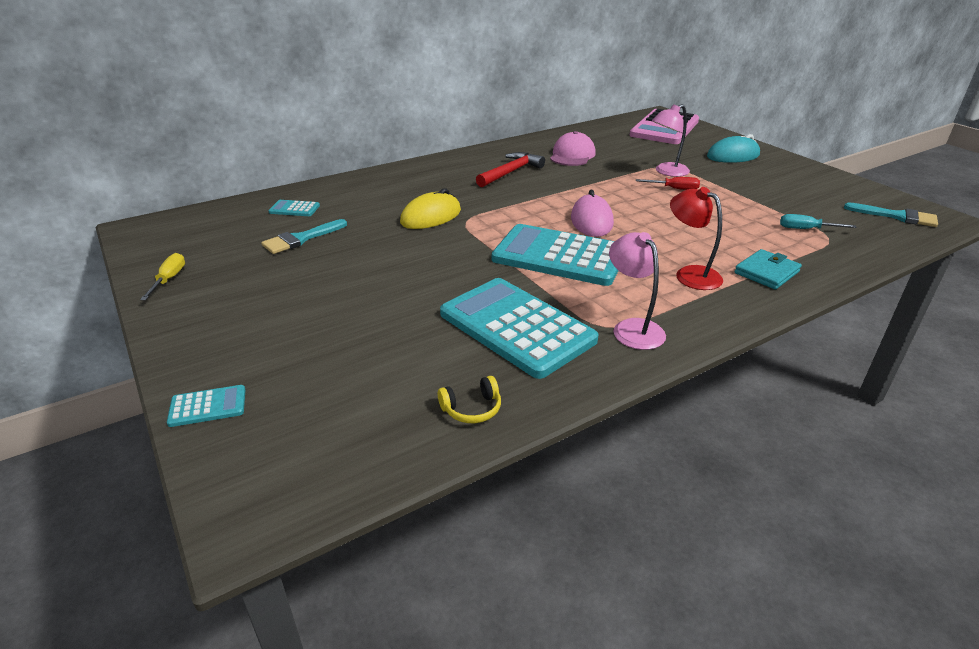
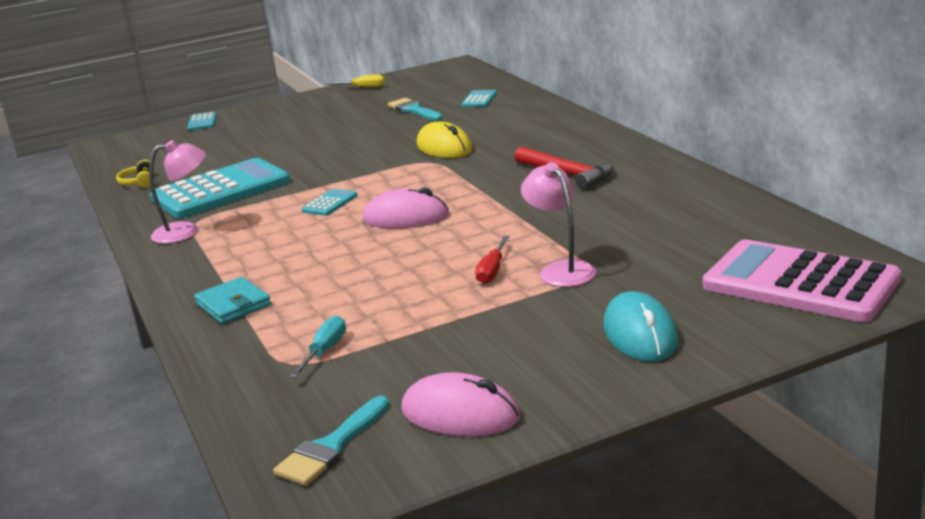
camera: 100 degrees right, 10 degrees down
turquoise calculator [492,224,618,286] -> turquoise calculator [302,189,358,216], size x0.41
pink cap [550,131,596,166] -> none
red lamp [670,187,723,290] -> none
none -> pink mouse [401,372,520,436]

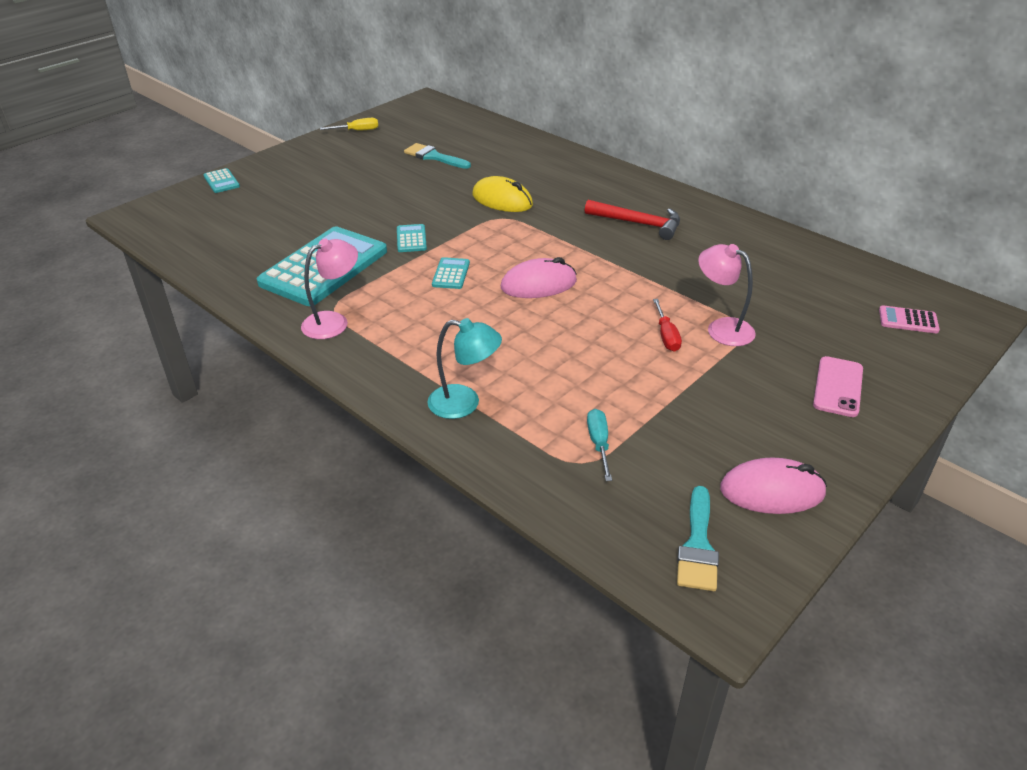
camera: 25 degrees left, 15 degrees up
yellow headphones [116,160,150,188] -> none
turquoise wallet [194,277,271,324] -> turquoise lamp [428,318,502,419]
turquoise calculator [461,90,497,107] -> turquoise calculator moved to [397,224,427,252]
turquoise mouse [603,291,678,362] -> pink phone [813,356,863,417]
pink calculator [703,239,901,322] -> pink calculator [879,305,940,333], size x0.41

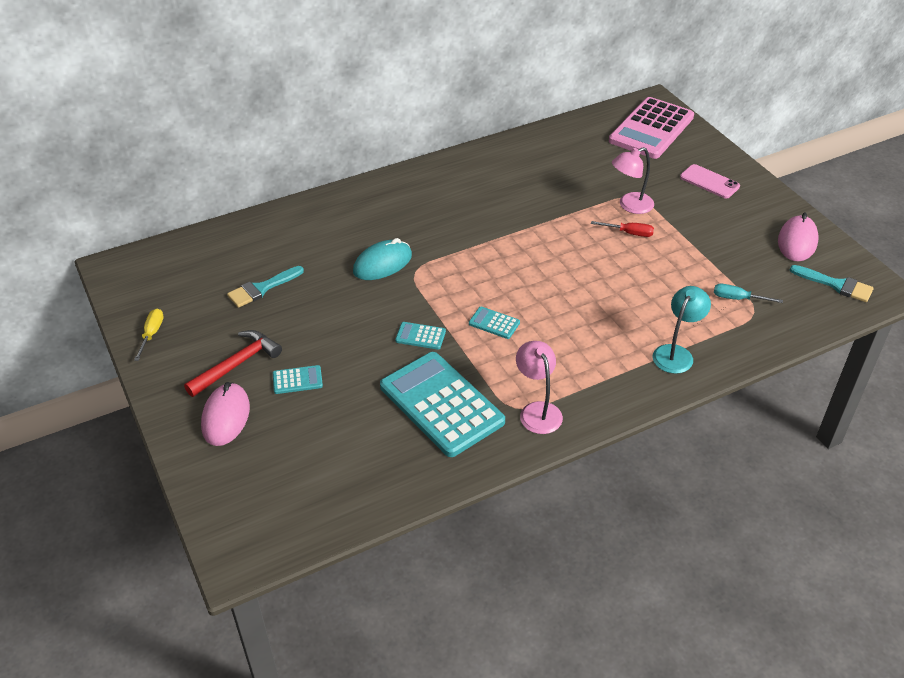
camera: 70 degrees left, 5 degrees up
turquoise calculator [203,168,240,193] -> turquoise calculator moved to [273,365,323,394]
yellow mouse [473,176,533,212] -> turquoise mouse [353,238,412,280]
pink mouse [501,257,577,298] -> pink mouse moved to [201,382,250,446]
red hammer [585,200,680,240] -> red hammer moved to [184,330,282,397]
pink calculator [879,305,940,333] -> pink calculator [609,97,694,159], size x2.42

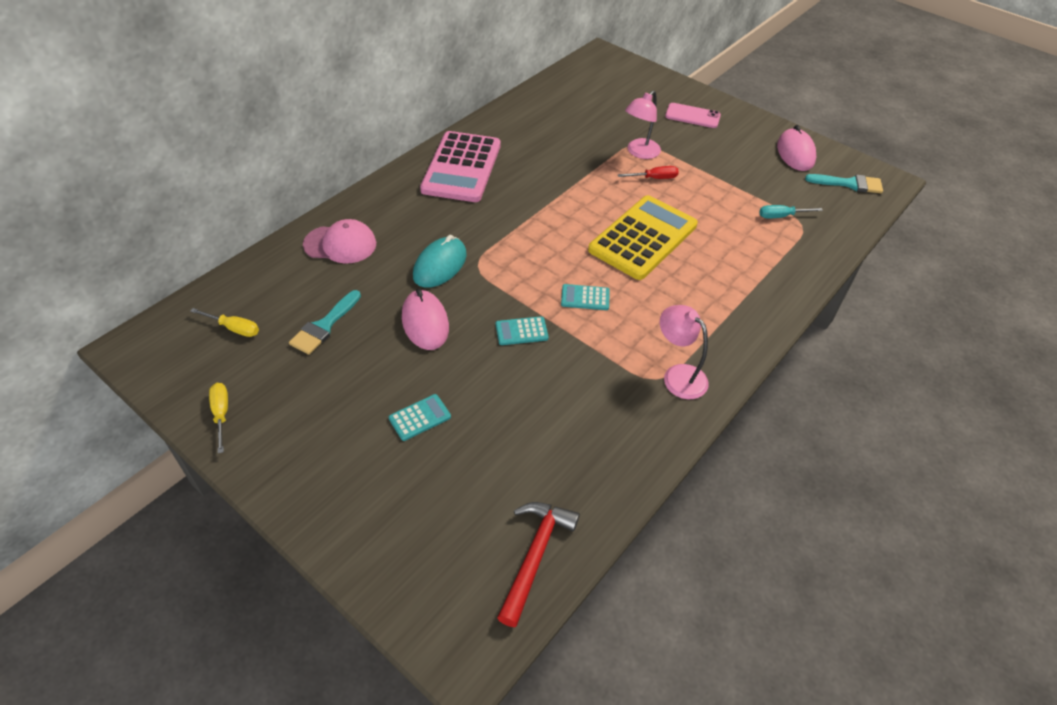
camera: 25 degrees left, 5 degrees up
red hammer [184,330,282,397] -> red hammer moved to [497,502,580,627]
pink mouse [201,382,250,446] -> pink mouse moved to [402,288,449,350]
turquoise calculator [380,352,505,457] -> none
pink calculator [609,97,694,159] -> pink calculator moved to [420,131,501,202]
turquoise lamp [653,286,711,374] -> none
none -> yellow screwdriver [190,308,259,337]
none -> pink cap [303,219,376,263]
none -> yellow calculator [588,195,698,280]

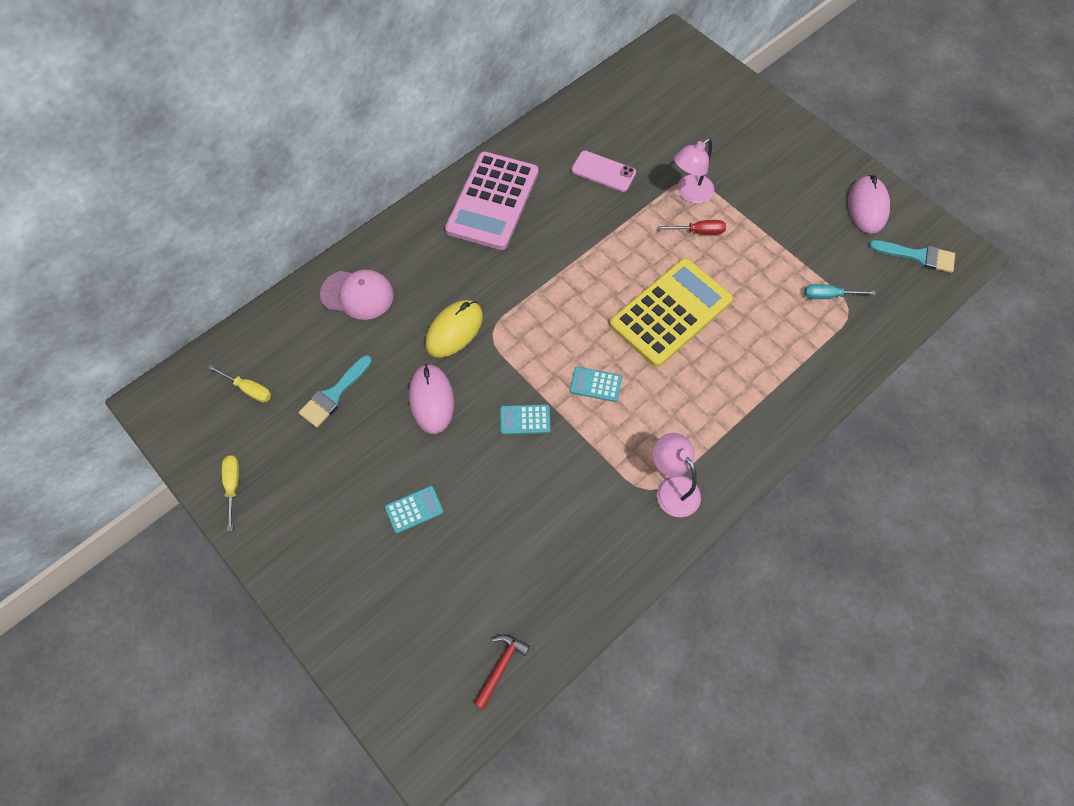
camera: 10 degrees right, 15 degrees up
turquoise mouse [413,235,467,288] -> yellow mouse [425,300,483,358]
red hammer [497,502,580,627] -> red hammer [474,634,530,710], size x0.63
pink phone [665,103,721,128] -> pink phone moved to [571,151,636,192]

